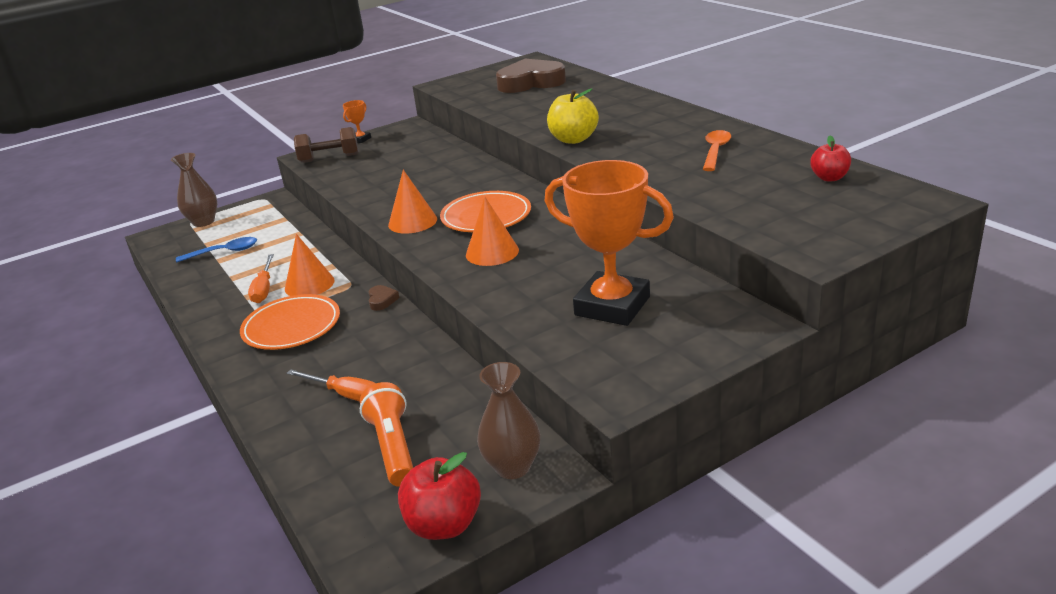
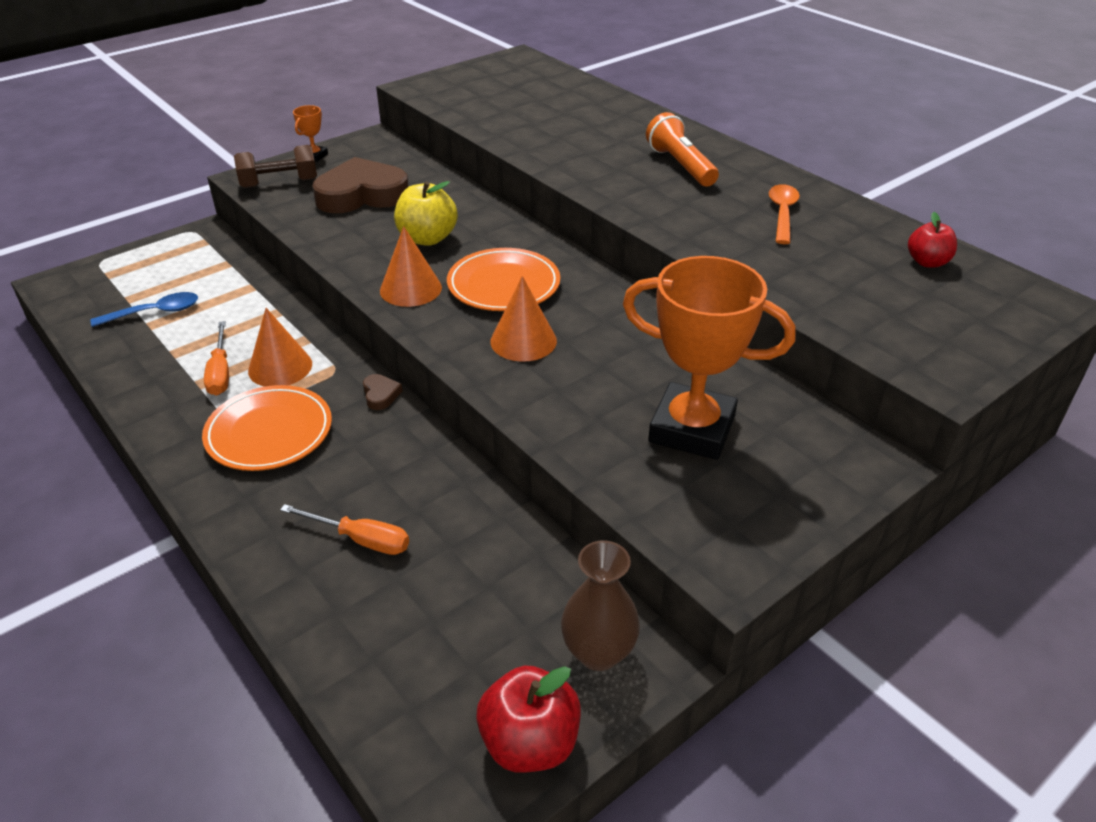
camera: 10 degrees left, 10 degrees up
brown vase [171,153,217,227] -> none
orange flashlight [360,382,413,487] -> orange flashlight moved to [646,112,719,187]
brown heart [496,59,566,93] -> brown heart moved to [312,157,409,213]
yellow apple [547,88,599,144] -> yellow apple moved to [394,181,458,246]

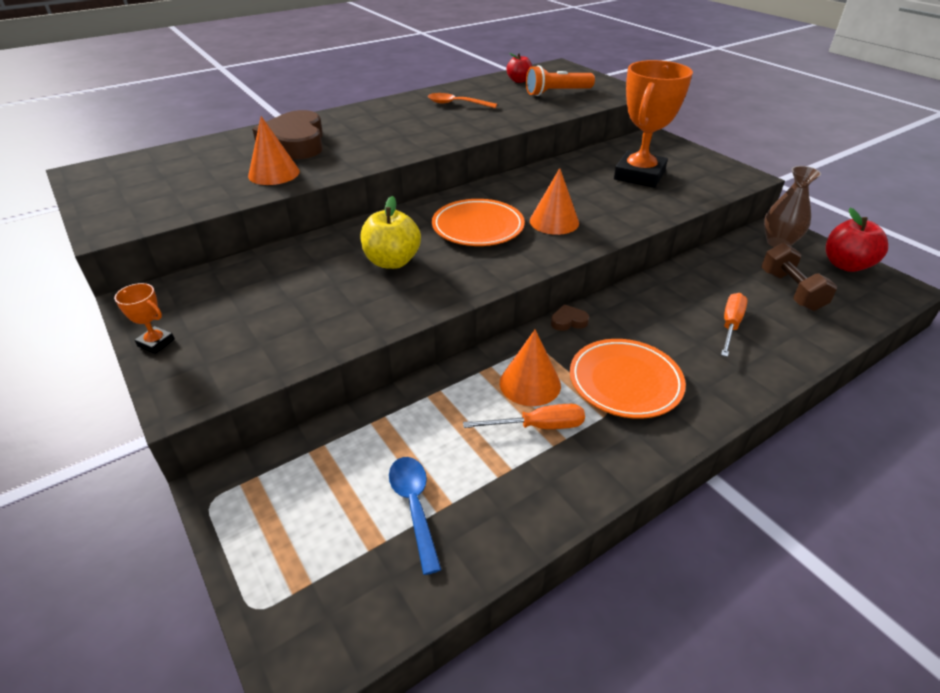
camera: 85 degrees left, 0 degrees up
brown dumbbell [234,145,317,188] -> brown dumbbell moved to [761,243,837,311]
brown heart [312,157,409,213] -> brown heart moved to [252,110,323,159]
orange cone [380,226,442,307] -> orange cone moved to [248,116,300,185]
orange flashlight [646,112,719,187] -> orange flashlight moved to [526,65,595,96]

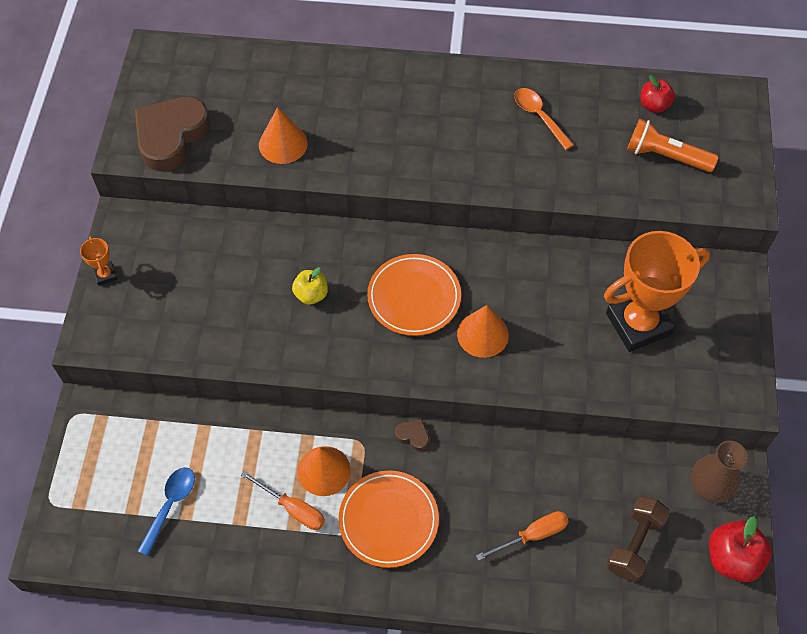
camera: 40 degrees right, 20 degrees up
brown heart [252,110,323,159] -> brown heart moved to [135,97,210,171]
yellow apple [361,196,421,269] -> yellow apple [292,267,328,305], size x0.64

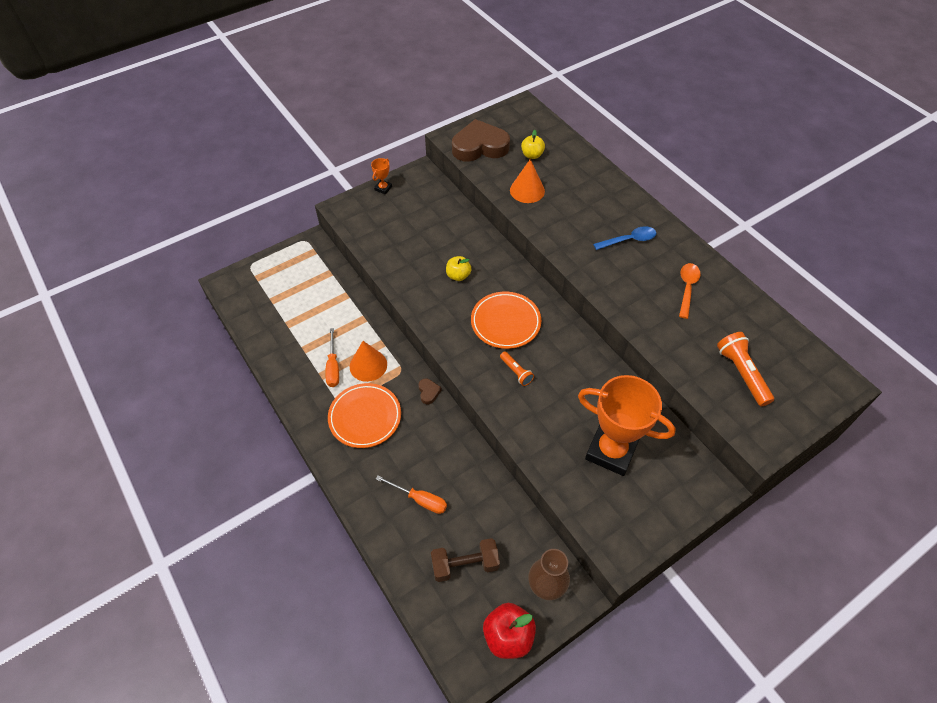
camera: 50 degrees right, 5 degrees down
blue spoon [138,467,195,556] -> blue spoon moved to [593,226,656,250]
orange cone [457,305,509,358] -> orange flashlight [500,351,534,386]
red apple [640,75,675,113] -> none
none -> yellow apple [521,130,545,159]

